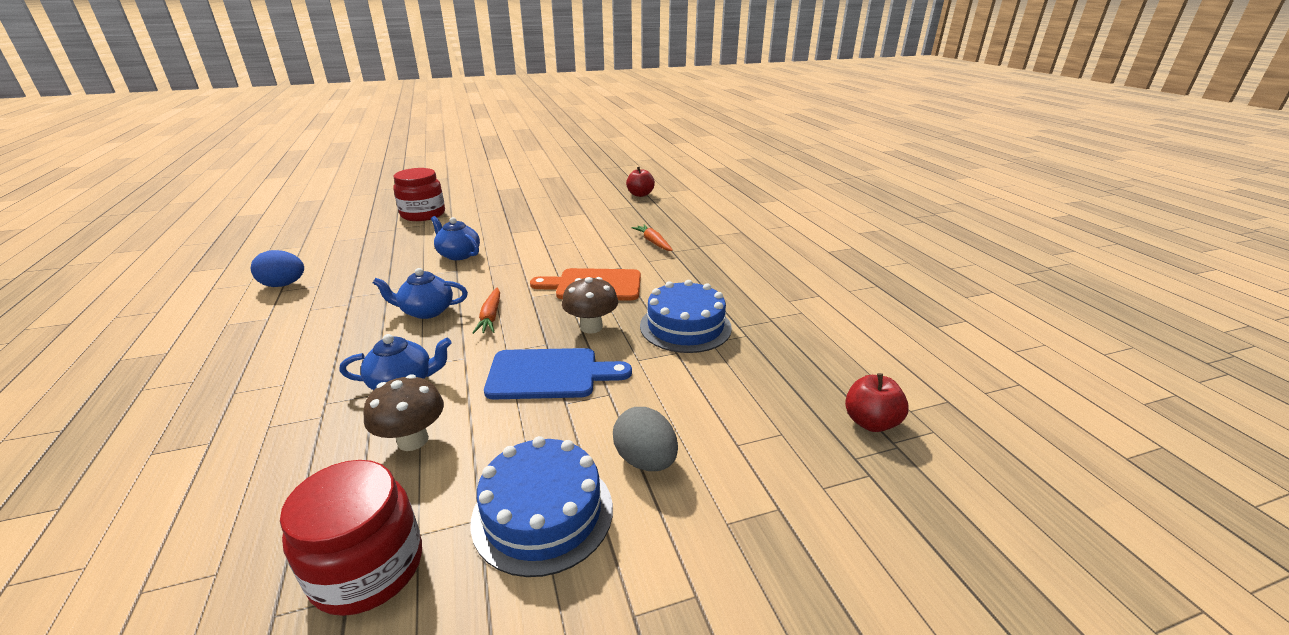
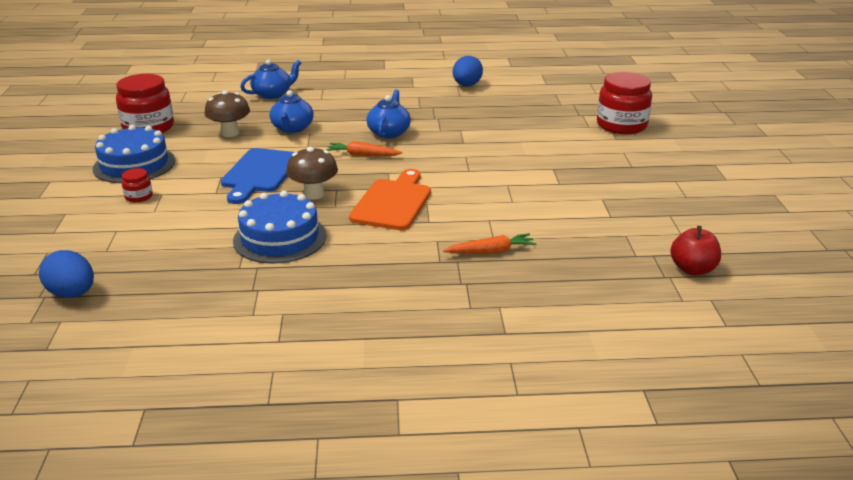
camera: 105 degrees right, 0 degrees up
blue teapot [431,216,480,260] -> blue teapot moved to [240,59,301,99]
grey egg [613,407,678,471] -> red jar [121,168,153,202]
red apple [845,373,909,432] -> blue egg [39,250,94,298]

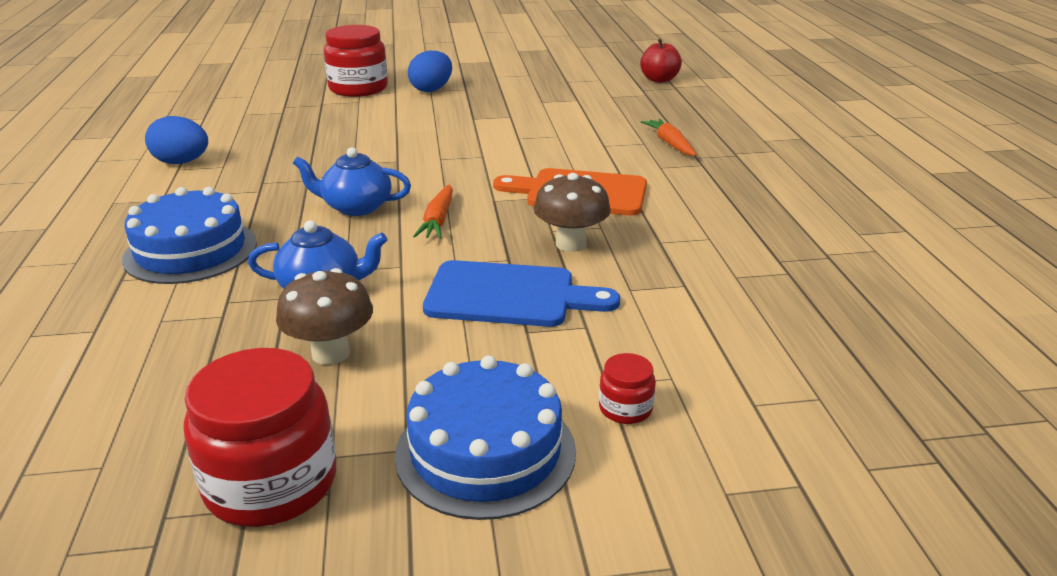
camera: 95 degrees left, 0 degrees up
blue egg [39,250,94,298] -> blue egg moved to [408,51,452,92]
blue cake [233,190,326,264] -> blue cake moved to [122,187,257,284]
blue teapot [240,59,301,99] -> none

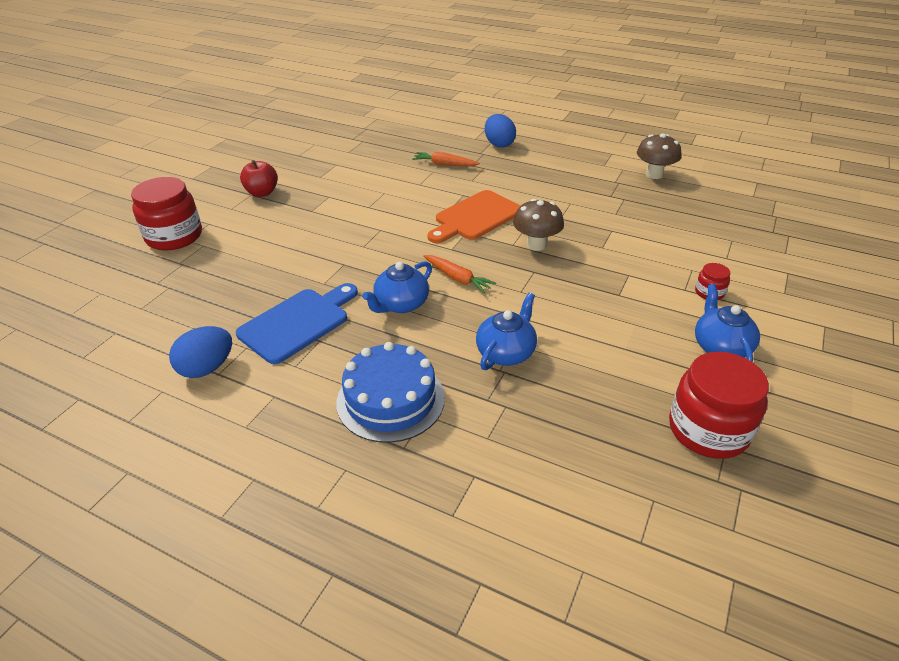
camera: 55 degrees left, 10 degrees up
brown mushroom [276,268,373,365] -> brown mushroom moved to [637,133,681,179]
blue cake [395,356,576,520] -> blue teapot [695,284,760,362]
blue egg [408,51,452,92] -> blue egg moved to [485,114,516,148]
blue cutting board [423,260,620,327] -> blue cutting board moved to [236,283,358,364]
red apple [640,39,682,83] -> red apple moved to [240,160,278,197]

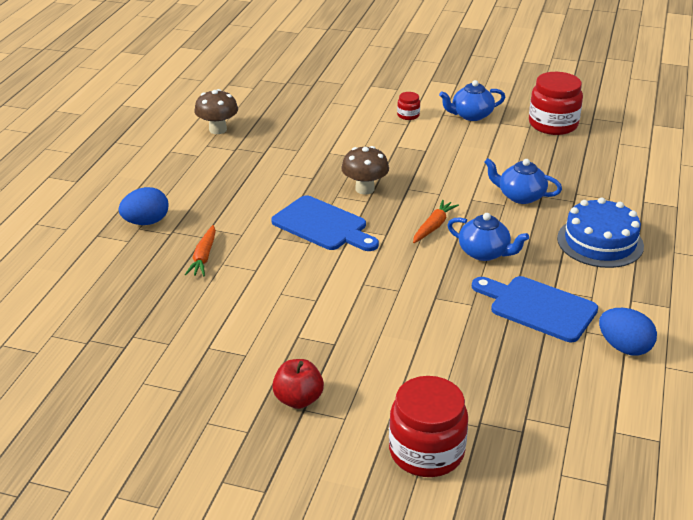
camera: 100 degrees left, 5 degrees down
orange cutting board [427,190,520,243] -> blue cutting board [271,195,379,251]

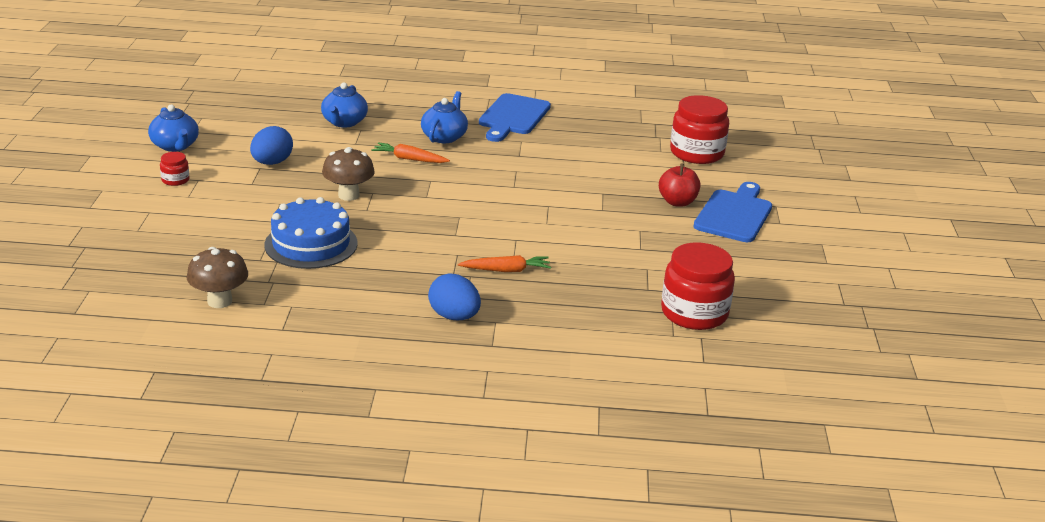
camera: 105 degrees left, 5 degrees down
blue cutting board [271,195,379,251] -> blue cutting board moved to [693,182,772,242]
red jar [529,72,583,135] -> red jar moved to [661,242,735,330]
blue cake [557,198,644,268] -> blue cake moved to [264,197,358,269]
blue egg [599,308,657,356] -> blue egg moved to [250,126,293,165]

